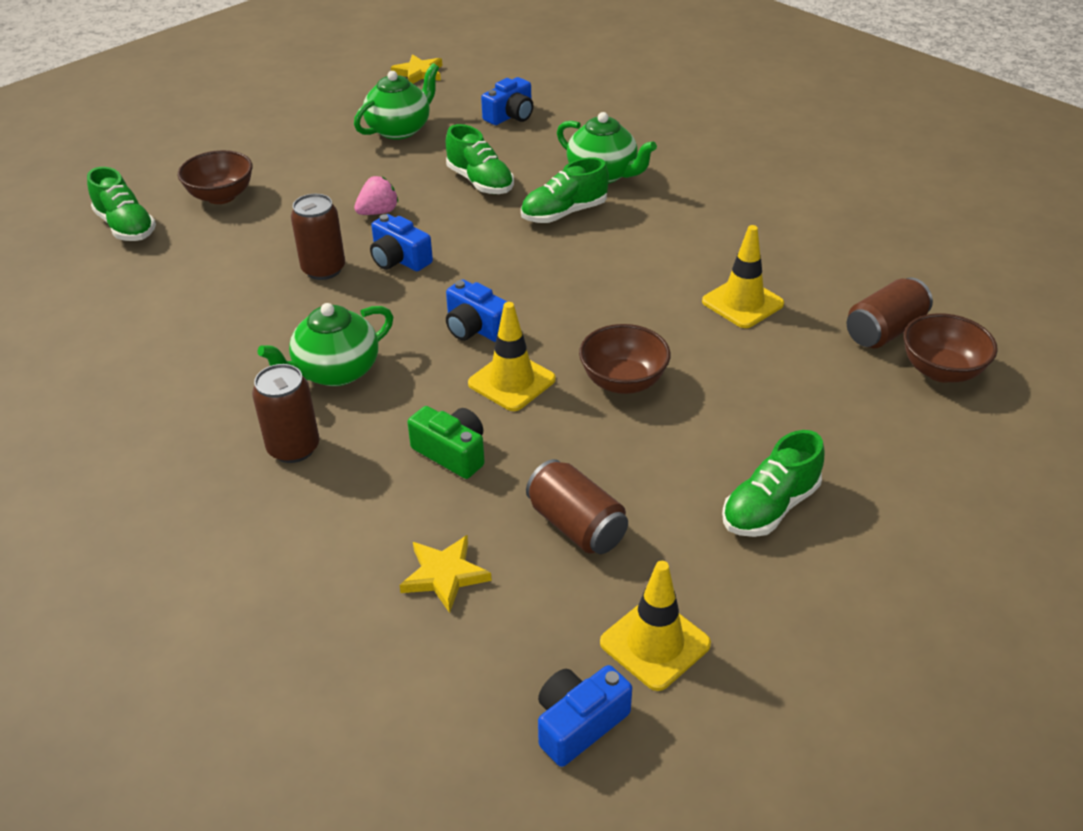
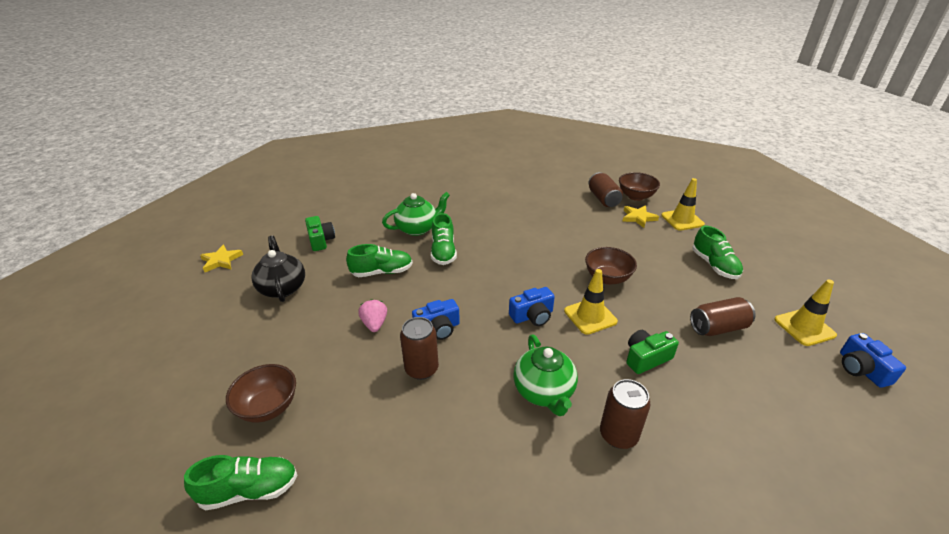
camera: 65 degrees left, 5 degrees down
green teapot [354,63,439,140] -> black teapot [251,236,305,302]
yellow star [399,535,492,613] -> yellow star moved to [622,205,659,228]
blue camera [481,77,533,125] -> green camera [305,216,335,251]
yellow traffic cone [702,225,784,328] -> yellow traffic cone moved to [661,178,705,231]

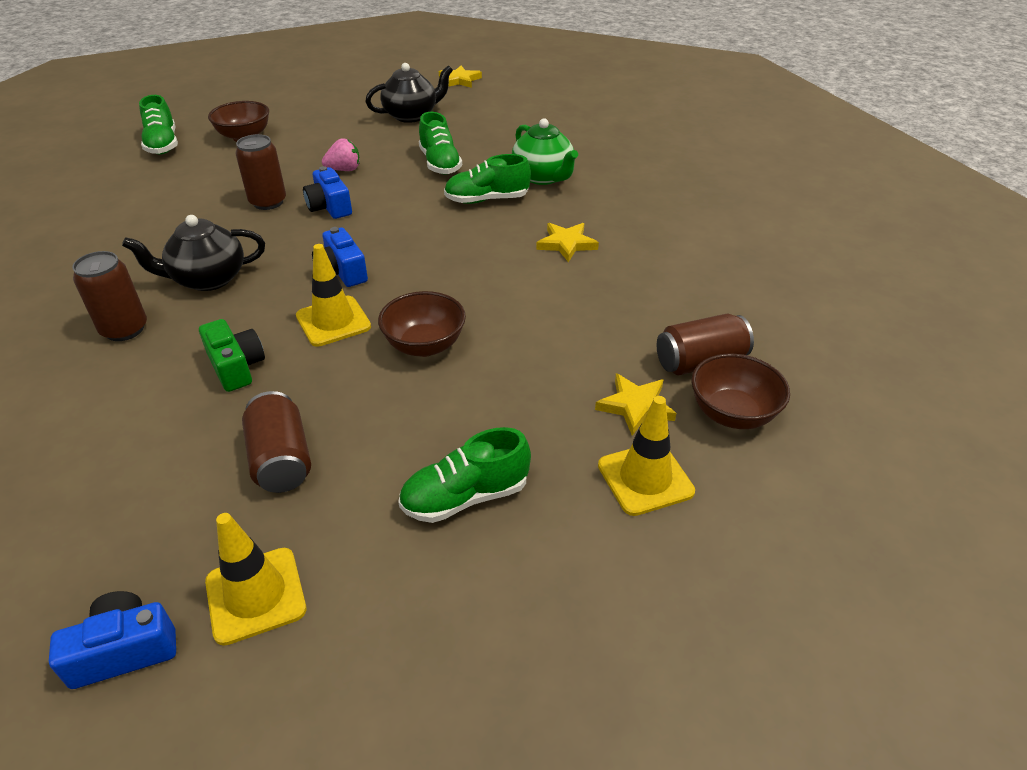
camera: 85 degrees right, 5 degrees up
green camera [305,216,335,251] -> none
green teapot [513,335,578,416] -> black teapot [122,215,265,291]
none -> yellow star [536,223,599,262]

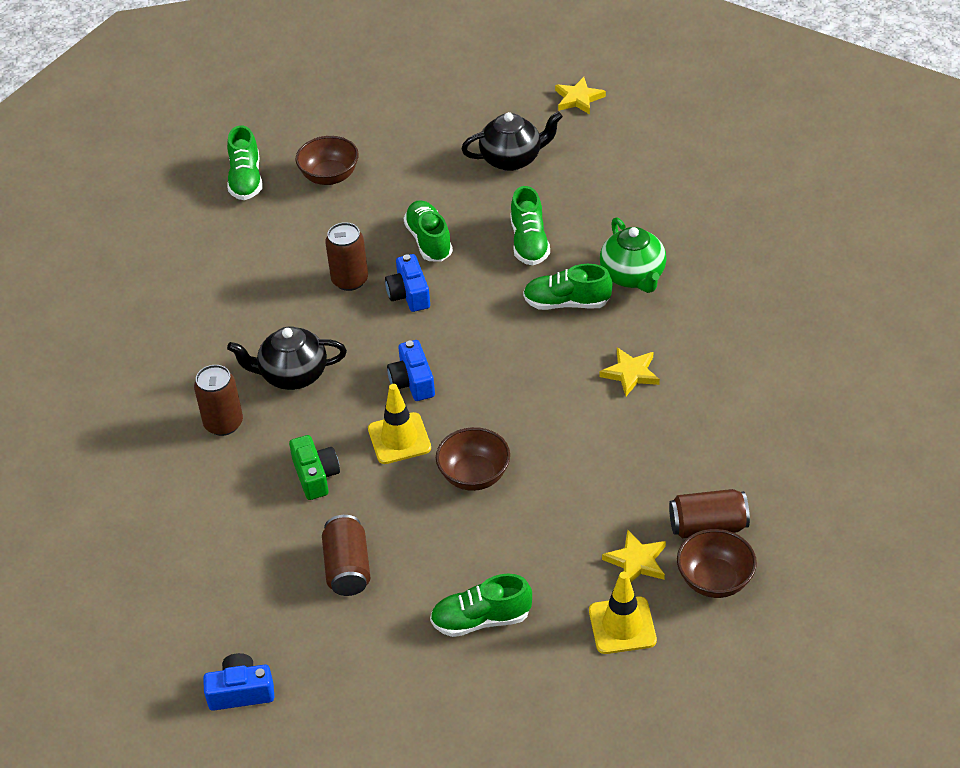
camera: 15 degrees right, 5 degrees up
yellow traffic cone [205,513,306,646] -> none
pink strawberry [322,138,360,171] -> green shoe [404,200,453,262]

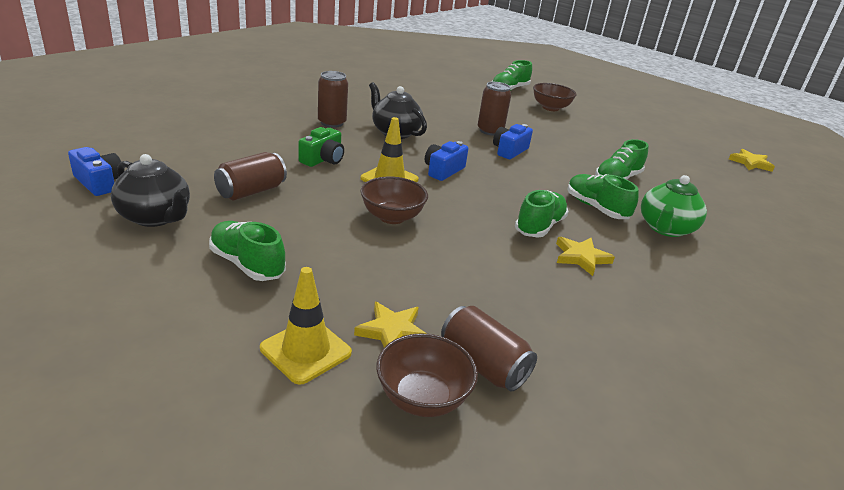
camera: 45 degrees right, 15 degrees down
green shoe [404,200,453,262] -> green shoe moved to [515,190,568,238]
black teapot [462,111,563,171] -> black teapot moved to [111,154,190,227]

